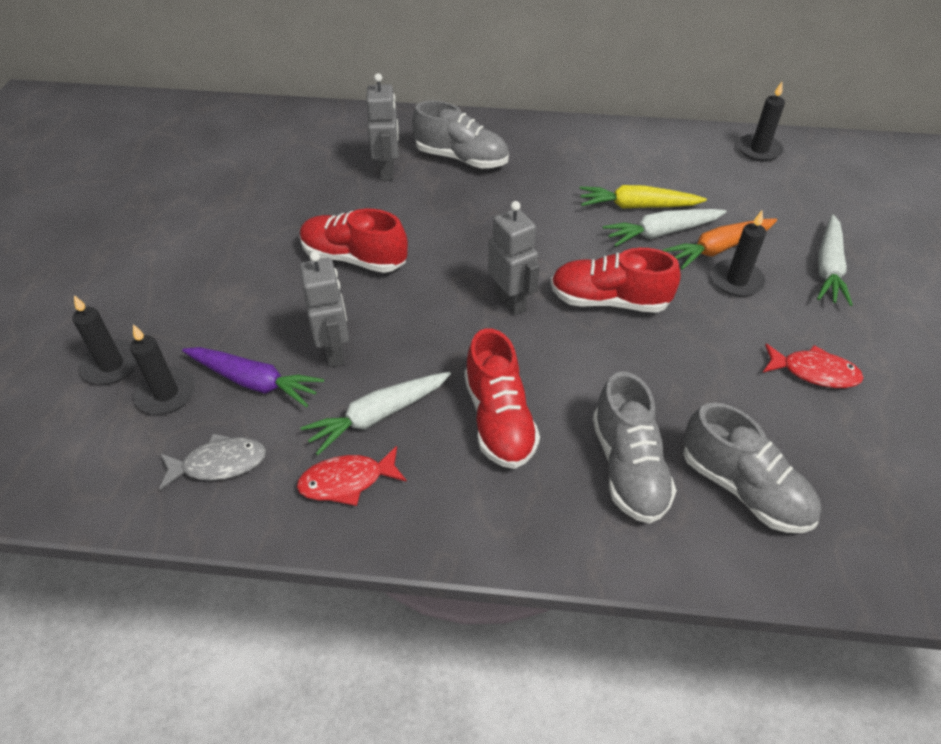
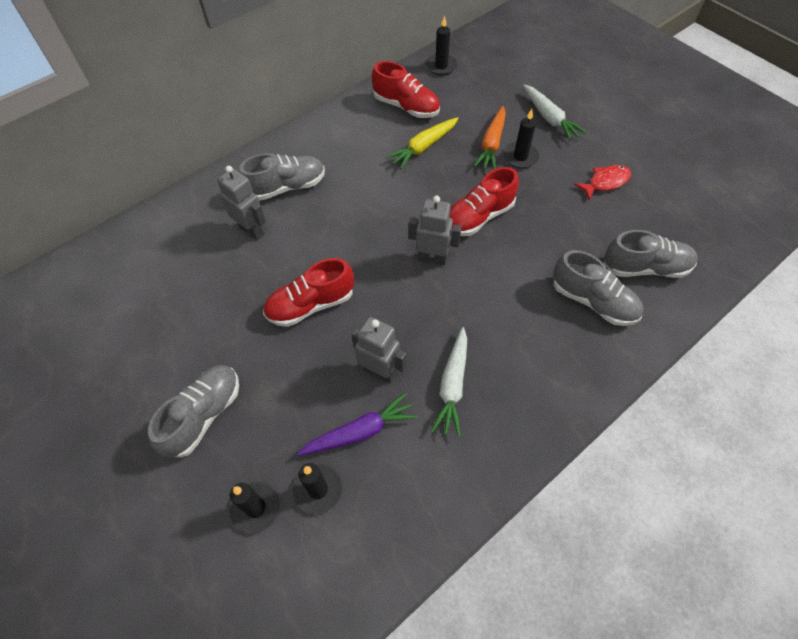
camera: 45 degrees left, 10 degrees up
grey fish [159,433,266,490] -> none
red fish [297,446,407,506] -> none
red shoe [465,328,540,469] -> red shoe moved to [372,61,440,118]
white carrot [603,209,727,247] -> none
none -> grey shoe [148,365,239,458]

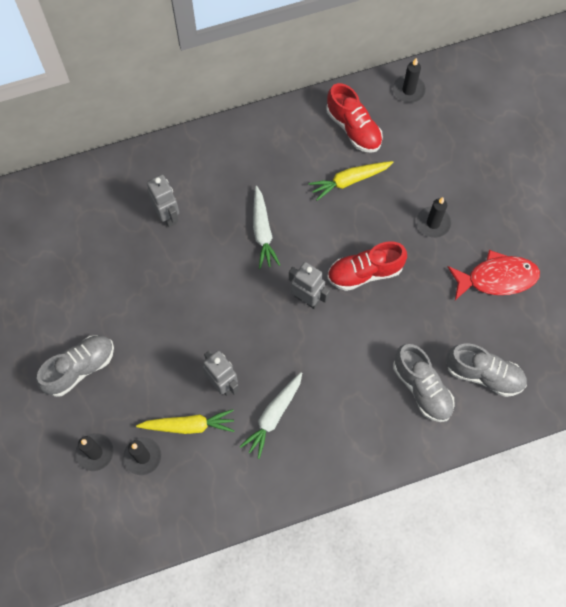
camera: 20 degrees right, 10 degrees up
grey shoe [239,153,325,201] -> none
red shoe [263,258,354,327] -> none
purple carrot [297,393,418,456] -> yellow carrot [136,409,235,434]
orange carrot [474,106,506,169] -> none
white carrot [523,84,587,141] -> white carrot moved to [253,186,280,269]
red fish [574,165,631,200] -> red fish [448,250,540,300], size x1.57

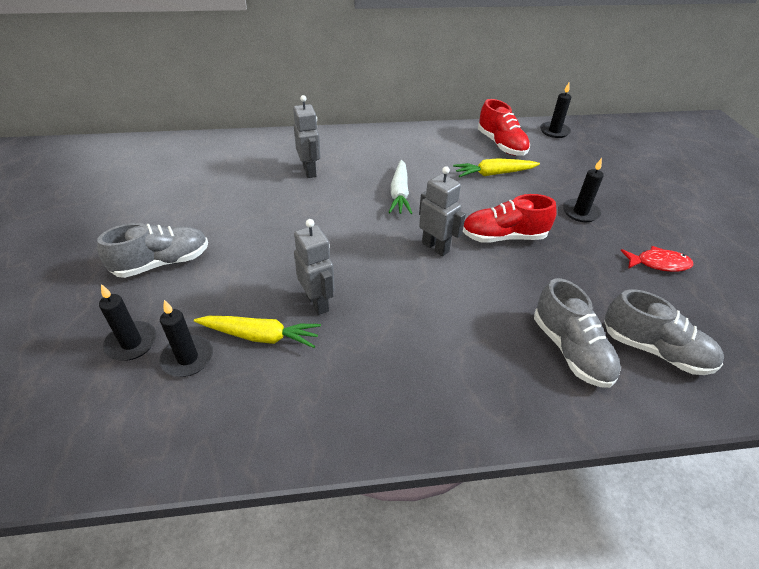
camera: 10 degrees right, 25 degrees down
white carrot [239,372,302,459] -> none
red fish [448,250,540,300] -> red fish [621,246,694,272], size x0.64

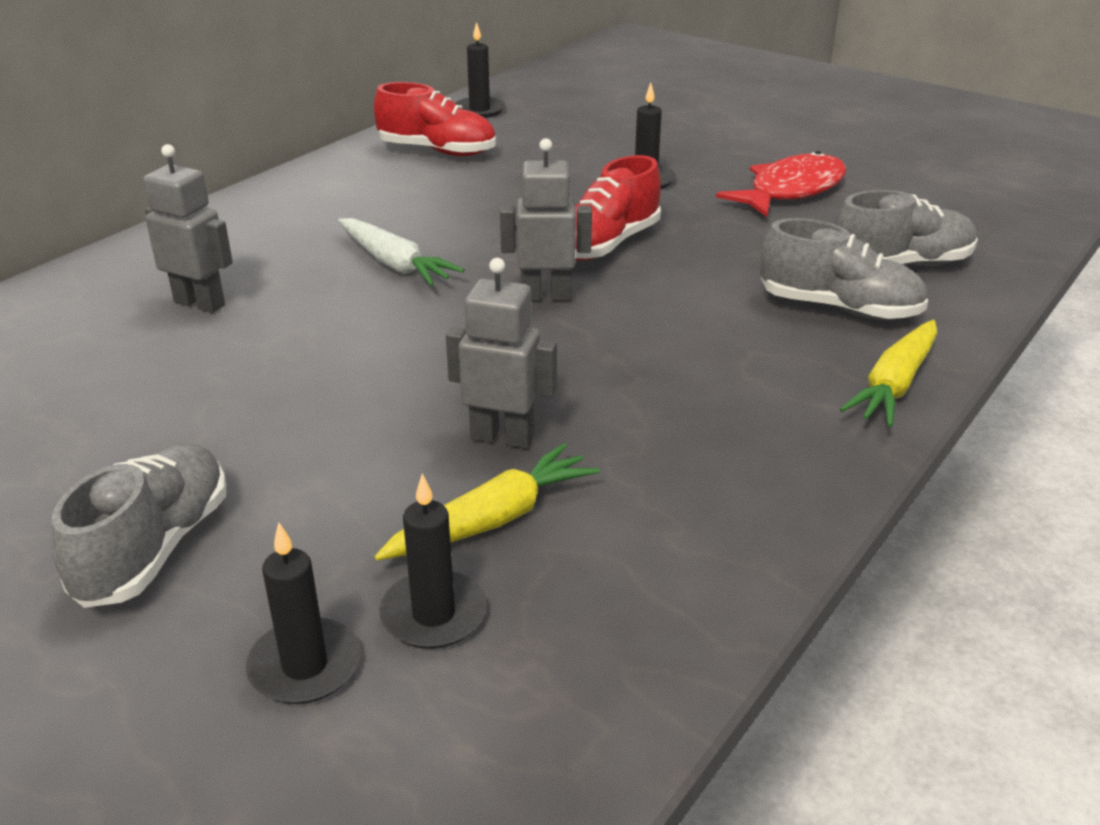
camera: 45 degrees left, 10 degrees down
yellow carrot [453,158,540,177] -> yellow carrot moved to [840,320,937,427]
red fish [621,246,694,272] -> red fish [716,151,846,217], size x1.57

